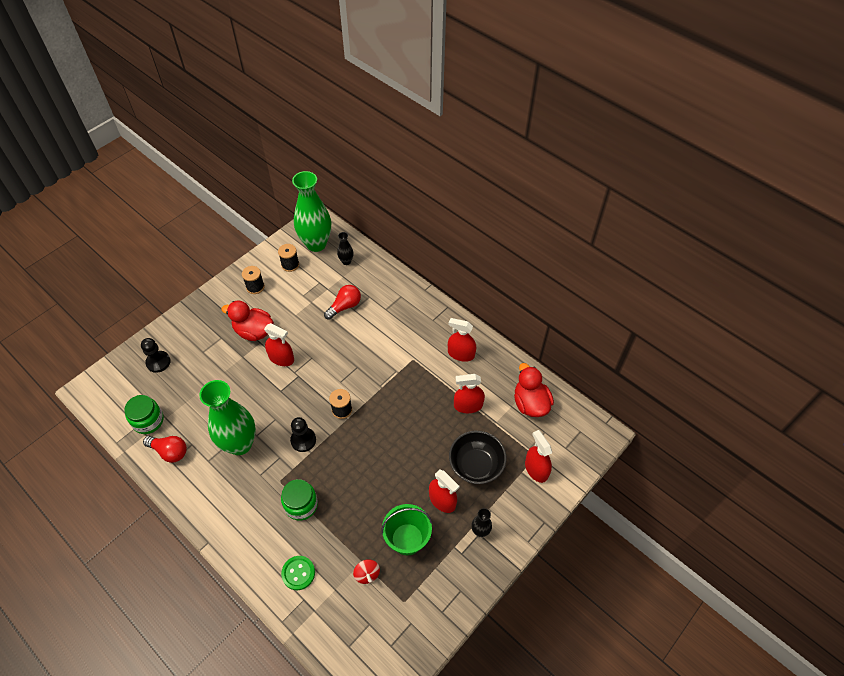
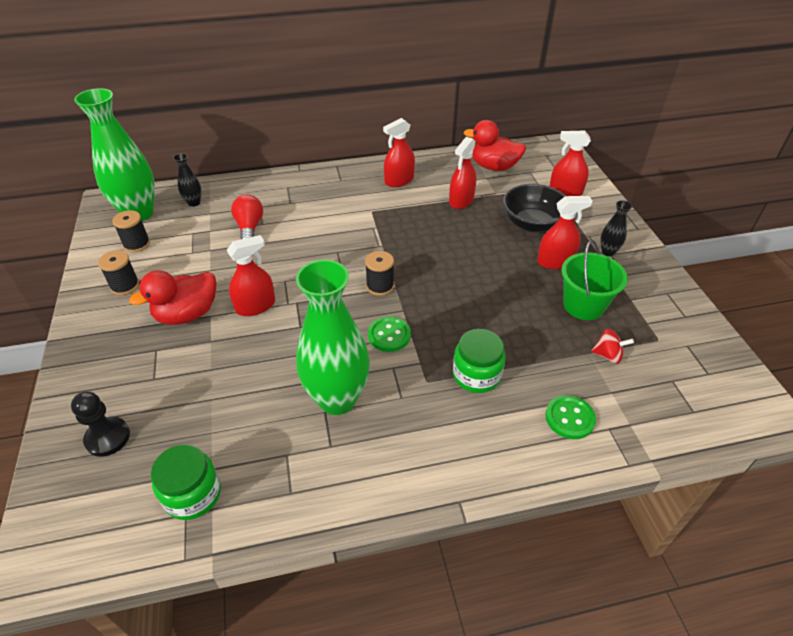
camera: 55 degrees left, 10 degrees down
red light bulb [143,436,187,463] -> none
black pawn [290,417,316,452] -> green button [368,316,411,352]

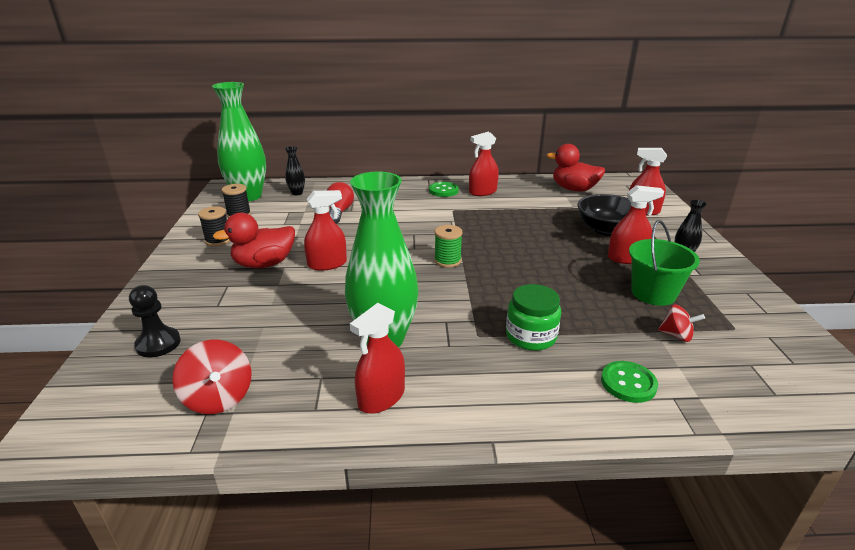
camera: 10 degrees right, 15 degrees down
green jar [151,444,221,520] -> red spinning top [172,340,252,414]
black spool [365,251,394,296] -> green spool [434,225,463,268]
green button [368,316,411,352] -> green button moved to [429,182,459,197]
red spray bottle [449,137,477,209] -> red spray bottle moved to [350,303,405,414]

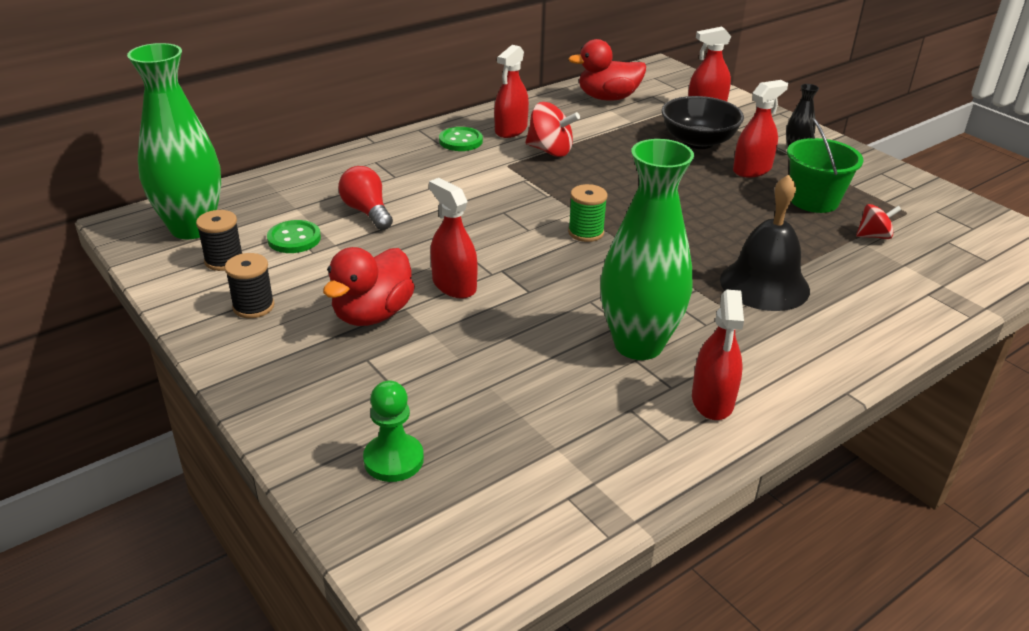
camera: 35 degrees left, 5 degrees up
black pawn [129,285,181,358] -> green pawn [363,381,424,482]
red spinning top [172,340,252,414] -> red spinning top moved to [525,102,580,157]
black vase [285,146,305,196] -> none
red spray bottle [304,190,347,271] -> red spray bottle turned 75 degrees counterclockwise [429,178,478,299]
green jar [506,284,561,351] -> black bell [720,174,810,311]
green button [601,361,658,403] -> green button moved to [267,220,321,253]

